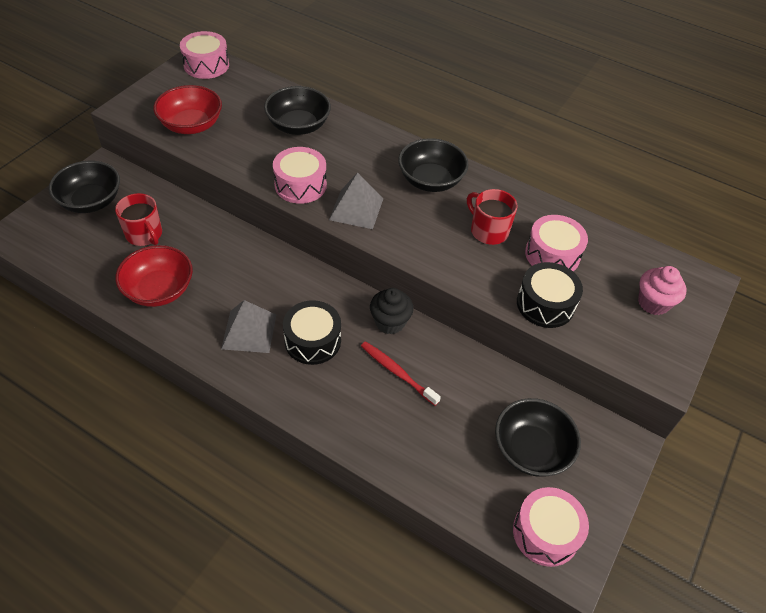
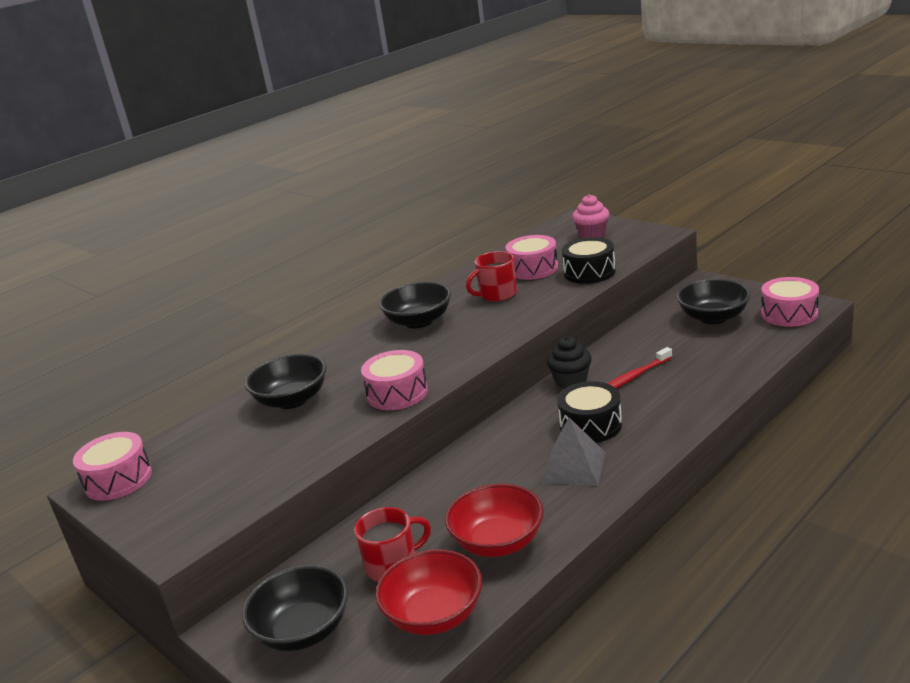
camera: 70 degrees left, 25 degrees down
red bowl [153,85,222,134] -> red bowl moved to [375,549,482,635]
grey pyramid [329,172,383,229] -> none

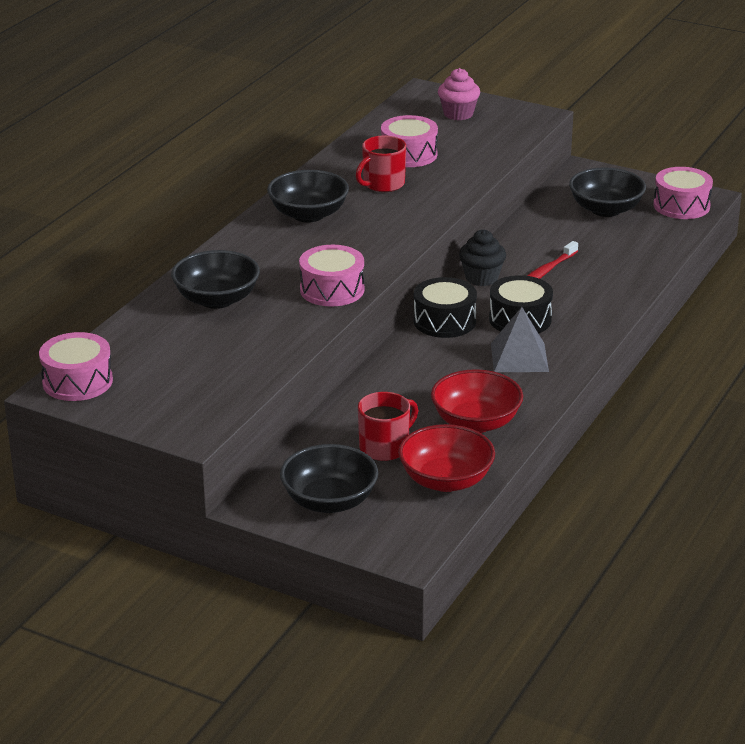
camera: 20 degrees left, 5 degrees up
black drum [562,237,616,284] -> black drum moved to [414,277,477,338]

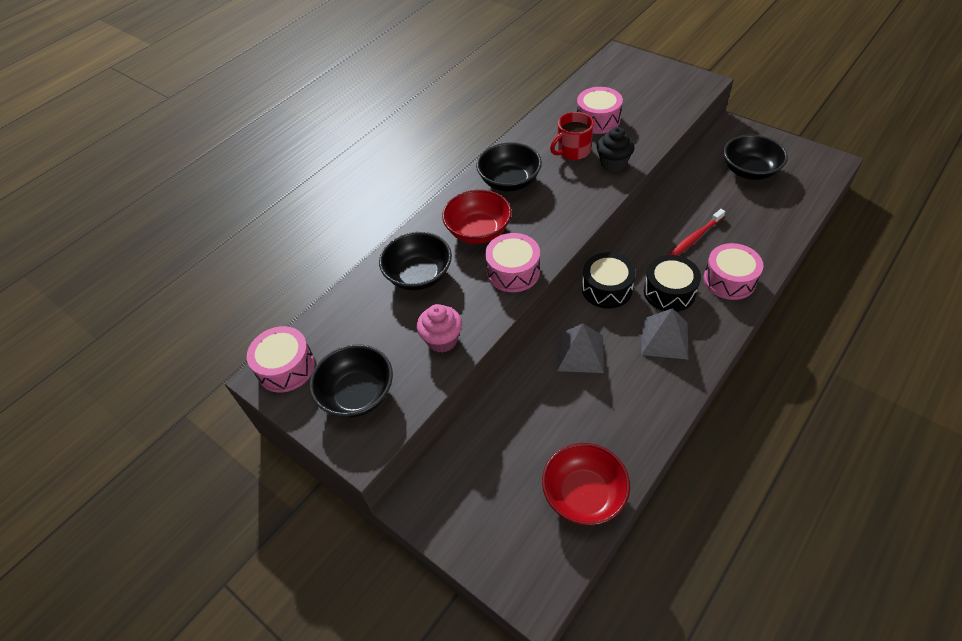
camera: 15 degrees right, 20 degrees up
black bowl [280,444,378,513] -> black bowl moved to [310,344,393,418]
red mug [358,392,419,461] -> none
red bowl [431,369,523,433] -> red bowl moved to [442,190,512,244]
pink cupcake [438,68,480,120] -> pink cupcake moved to [417,304,462,353]
black cupcake [459,229,506,286] -> black cupcake moved to [597,127,635,172]
pink drum [653,167,713,219] -> pink drum moved to [704,243,763,300]
none -> grey pyramid [557,323,604,373]

